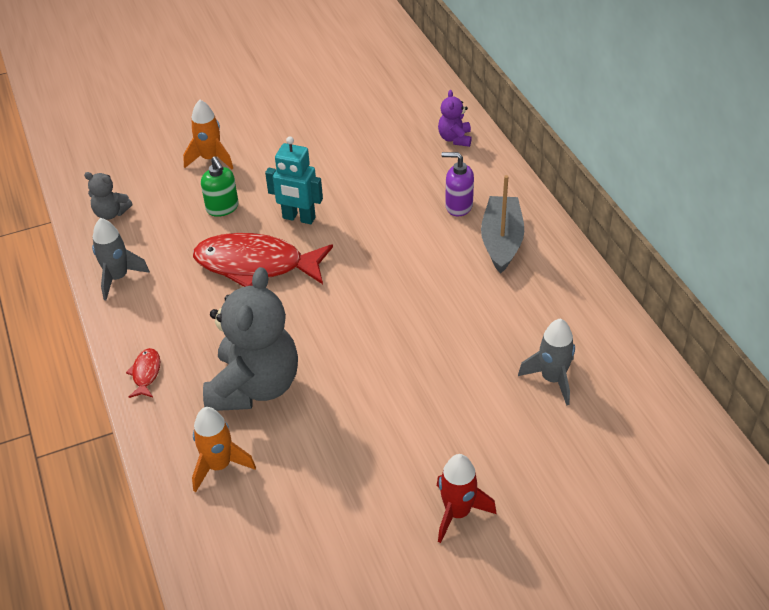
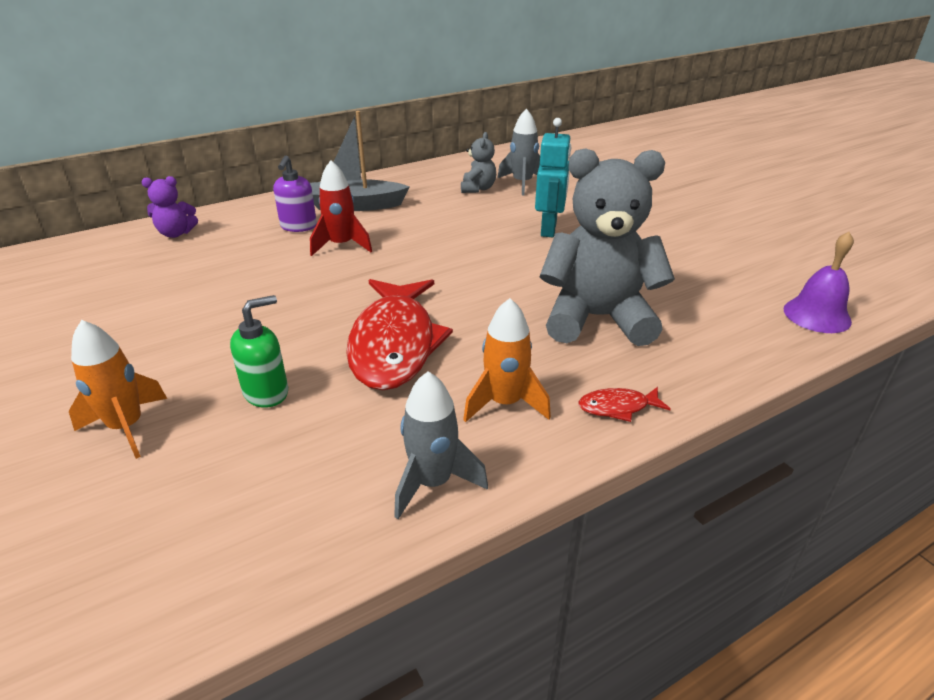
camera: 100 degrees left, 10 degrees down
grey teddy bear [84,172,132,220] -> grey teddy bear moved to [461,132,496,193]
orange rocket [192,407,256,492] -> orange rocket moved to [463,298,551,422]
turquoise robot [265,136,323,224] -> turquoise robot moved to [535,118,571,237]
red rocket [437,454,496,543] -> red rocket moved to [310,160,372,256]
none -> purple bell [784,232,854,333]

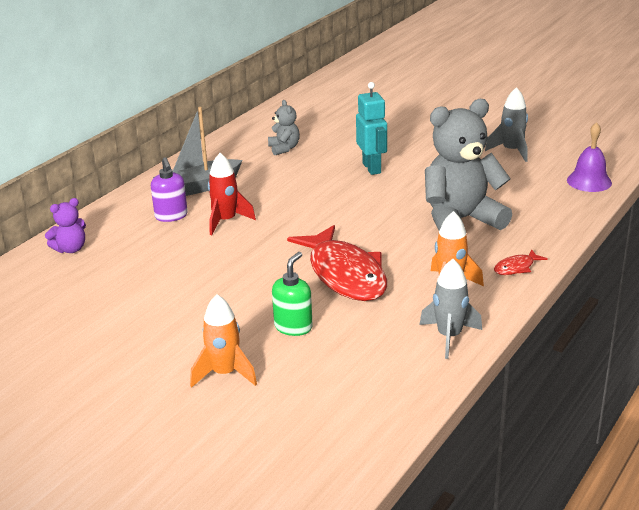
camera: 25 degrees left, 5 degrees down
grey rocket [497,108,540,195] -> grey rocket moved to [485,87,528,162]

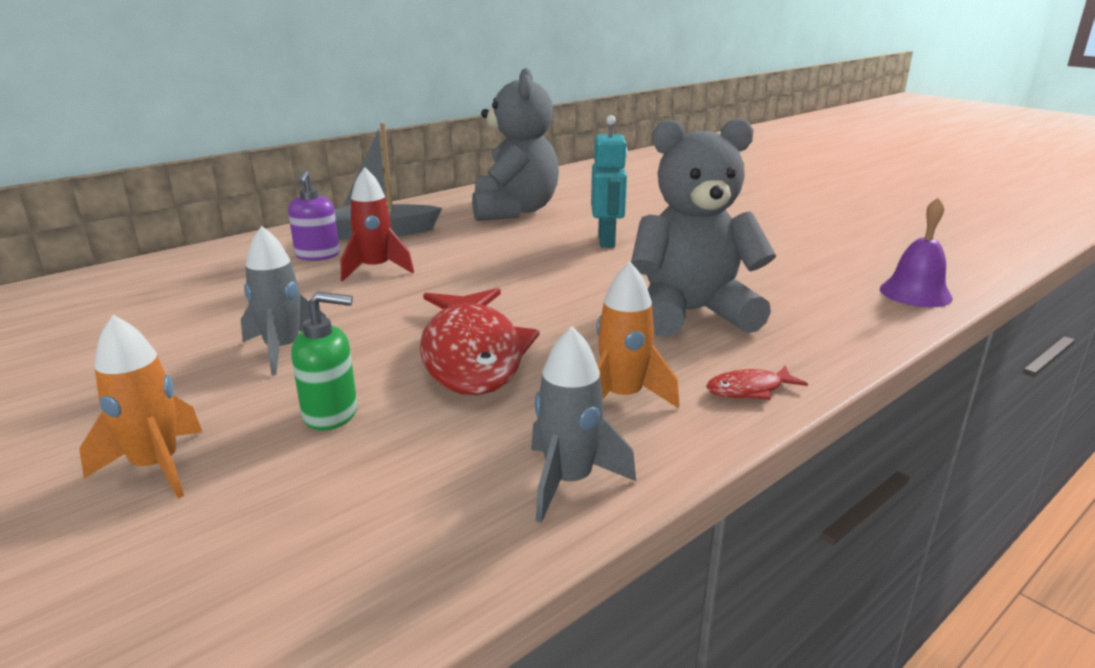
camera: 15 degrees right, 5 degrees down
purple teddy bear [45,198,86,253] -> none
grey teddy bear [268,100,300,155] -> grey teddy bear [472,68,559,221], size x2.20
green soap dispenser [272,252,313,336] -> green soap dispenser turned 45 degrees clockwise [291,292,357,430]
grey rocket [485,87,528,162] -> grey rocket moved to [241,226,326,375]

